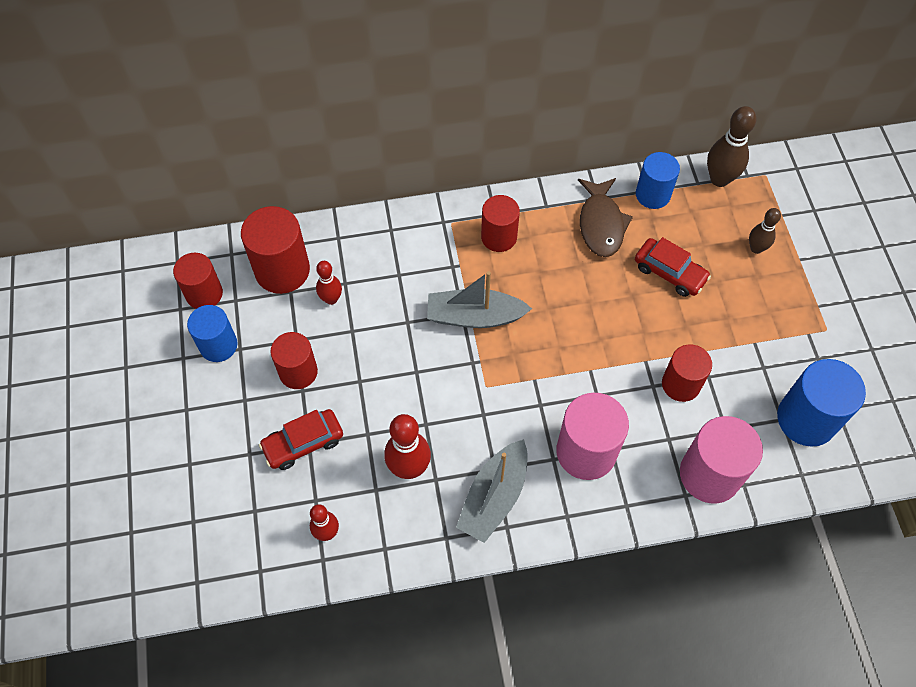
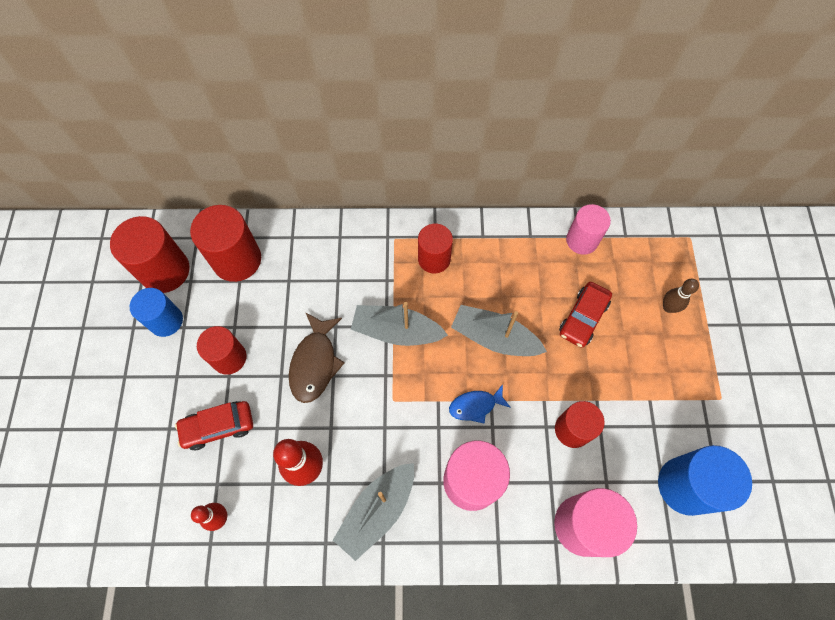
camera: 10 degrees right, 5 degrees up
red cylinder [173,253,223,309] -> red cylinder [110,216,190,293], size x1.50
red bowling pin [316,261,342,305] -> none
brown fish [578,178,633,257] -> brown fish moved to [289,312,345,403]
red car [635,237,711,297] -> red car turned 75 degrees clockwise [559,282,612,348]
blue cylinder [636,152,680,209] -> pink cylinder [566,204,611,255]
brown bowling pin [707,106,756,187] -> none
none -> blue fish [449,384,511,424]
none -> grey boat [451,305,547,356]

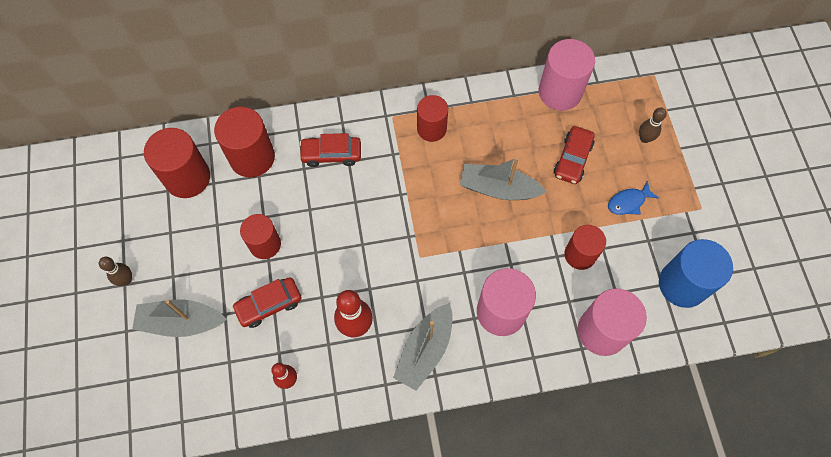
camera: 10 degrees left, 0 degrees up
blue cylinder [130,288,183,337] -> none
brown fish [289,312,345,403] -> none
grey boat [351,302,448,346] -> grey boat moved to [132,299,227,337]
blue fish [449,384,511,424] -> blue fish moved to [608,181,659,215]
pink cylinder [566,204,611,255] -> pink cylinder [539,39,595,111], size x1.50
none -> brown bowling pin [99,257,132,286]
none -> red car [299,133,361,167]

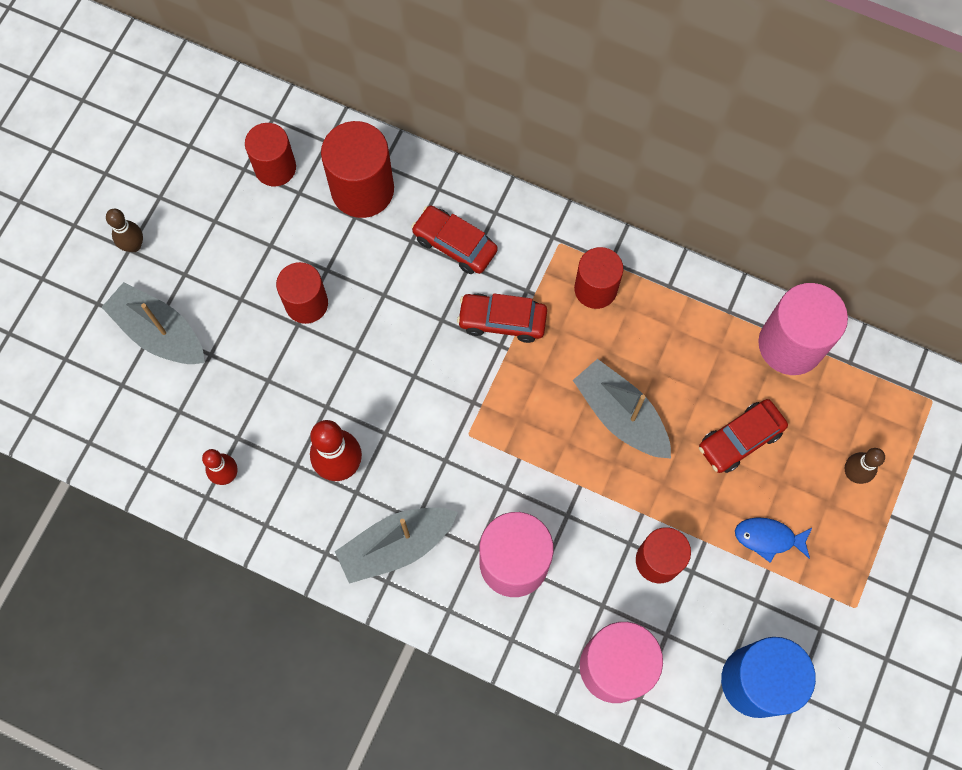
camera: 35 degrees right, 5 degrees up
red cylinder [144,128,210,198] -> red cylinder [245,123,296,186], size x0.66
red car [232,277,302,328] -> red car moved to [457,293,547,343]

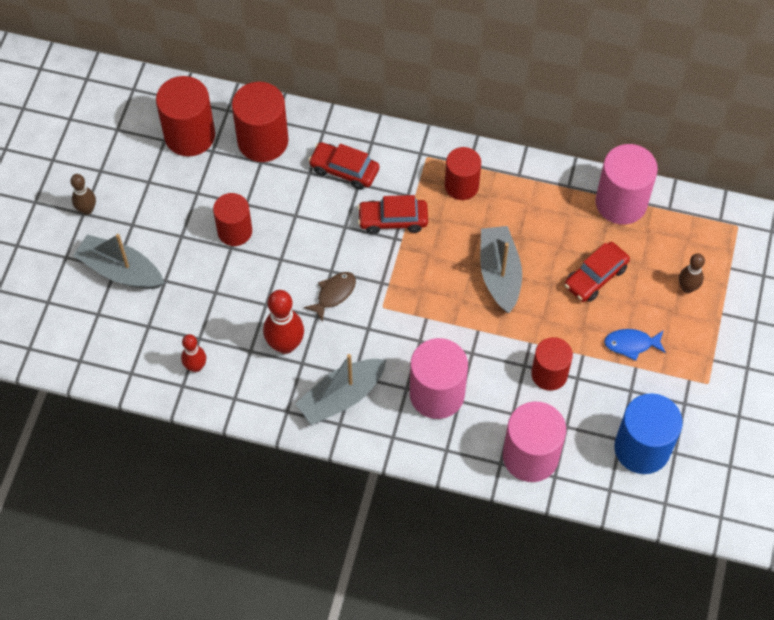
camera: 10 degrees left, 10 degrees down
red cylinder [245,123,296,186] -> red cylinder [156,76,215,157], size x1.50
grey boat [573,359,671,459] -> grey boat turned 45 degrees clockwise [480,226,522,313]
none -> brown fish [304,272,356,322]

